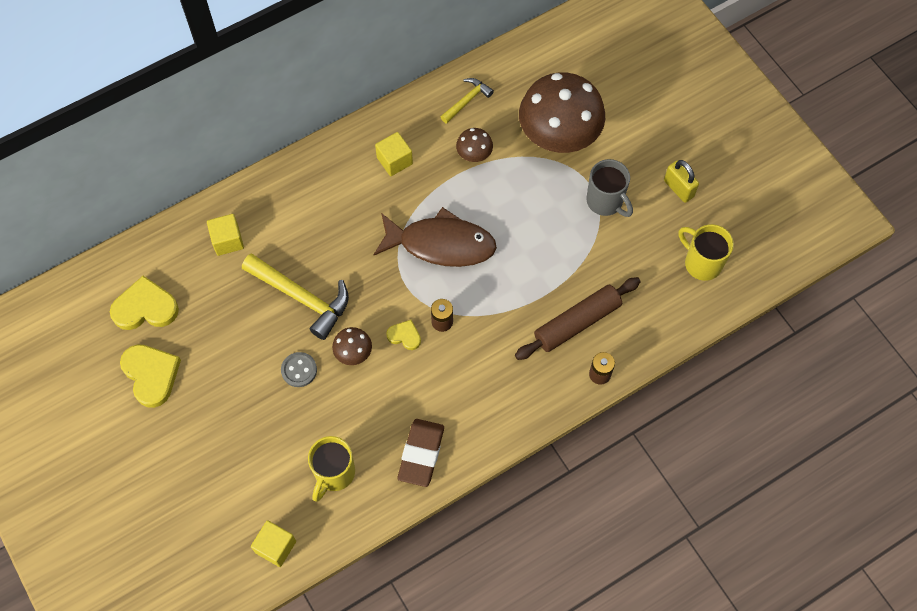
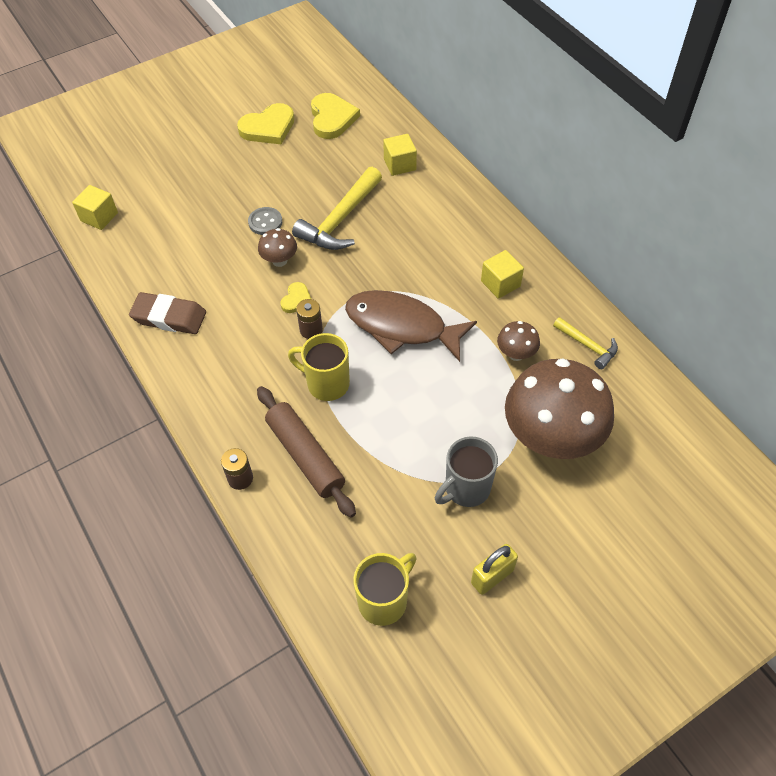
camera: 90 degrees right, 10 degrees down
yellow mug [308,436,355,502] -> yellow mug moved to [288,333,350,401]
brown fish [374,207,497,267] -> brown fish turned 105 degrees clockwise [345,290,477,362]

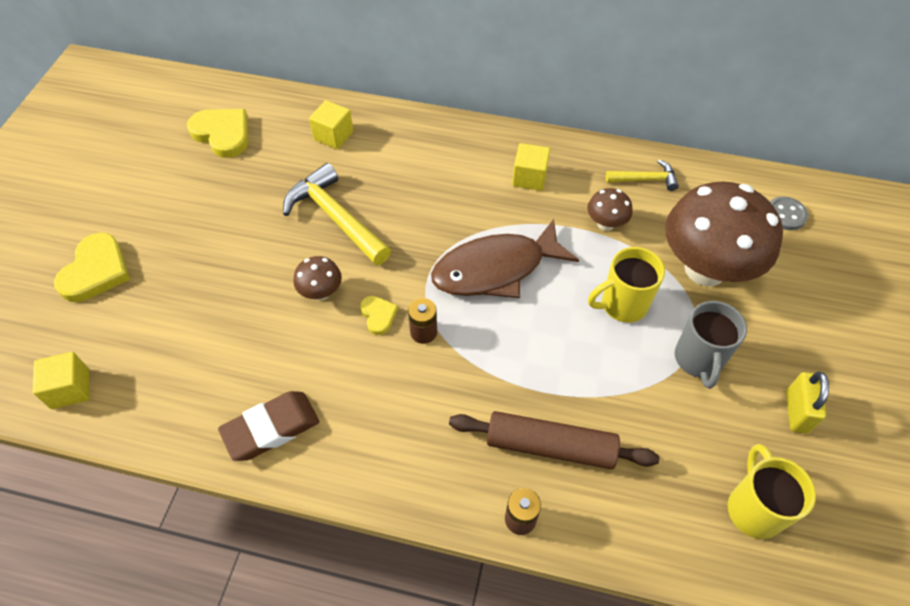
camera: 45 degrees left, 0 degrees up
yellow heart [237,103,295,144] -> yellow heart moved to [54,233,130,302]
grey button [248,207,282,235] -> grey button moved to [770,197,808,230]
yellow mug [288,333,350,401] -> yellow mug moved to [588,247,665,323]
yellow hammer [292,167,382,250] -> yellow hammer turned 150 degrees clockwise [283,163,391,265]

